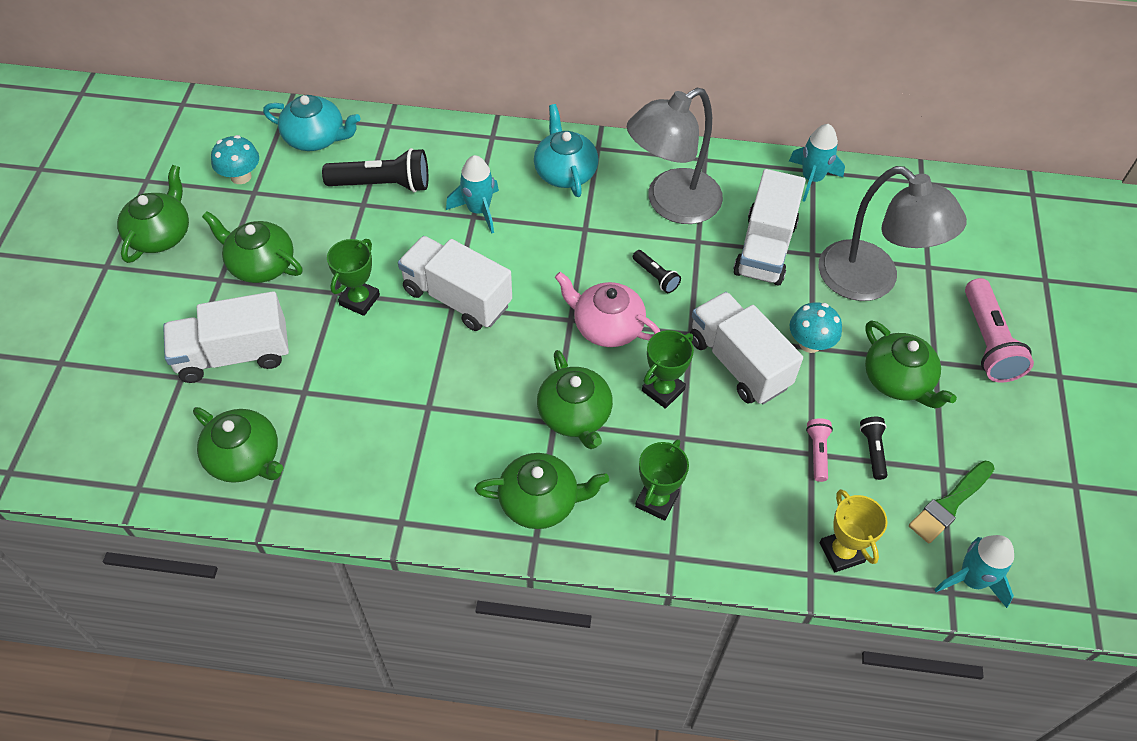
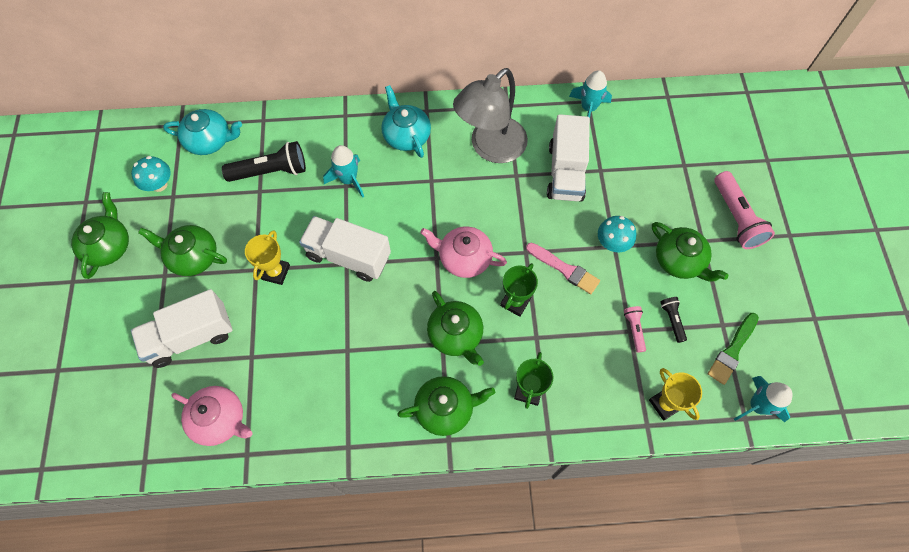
camera: 10 degrees left, 10 degrees up
green teapot [193,407,283,483] -> pink teapot [171,386,253,446]
green trophy [327,239,380,316] -> yellow trophy [245,230,290,285]
black flashlight [633,250,681,293] -> none
white truck [690,292,803,404] -> pink brush [526,242,600,294]
grey lamp [818,166,967,301] -> none

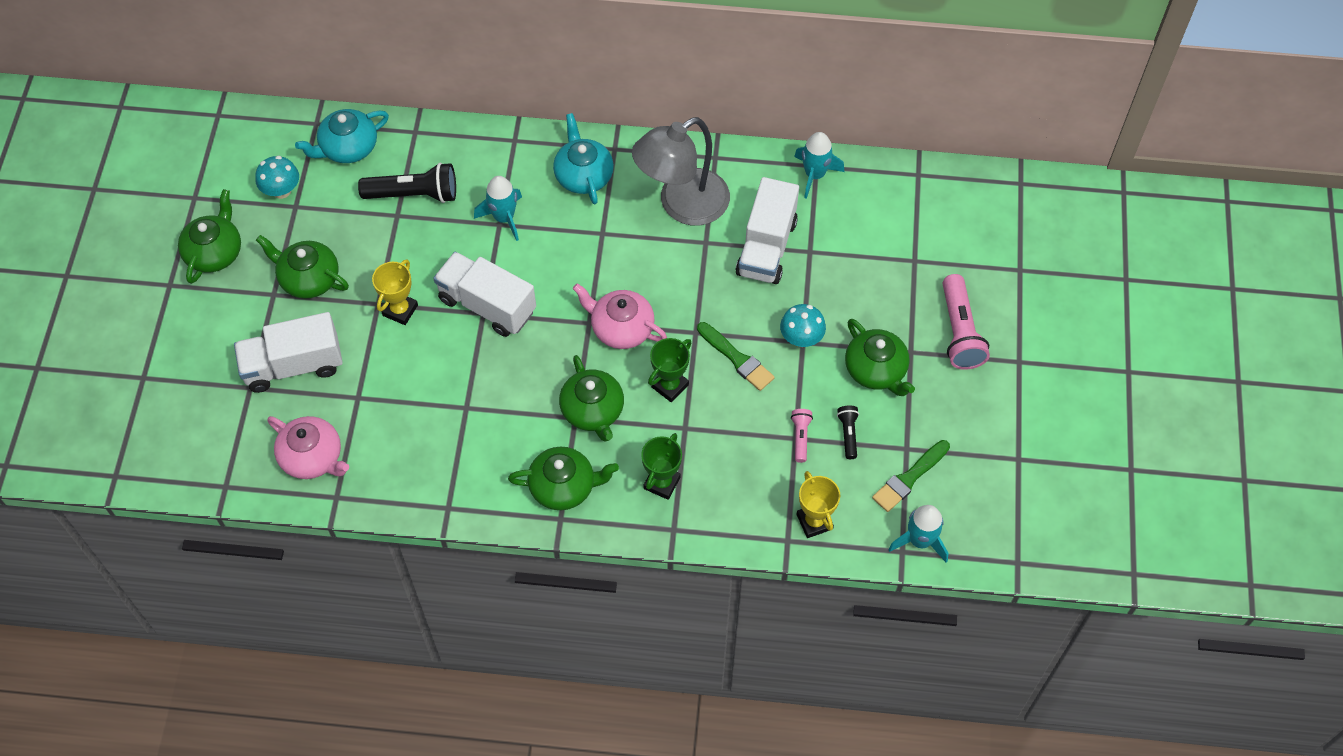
camera: 10 degrees right, 5 degrees down
turquoise teapot [163,109,242,155] -> turquoise teapot turned 135 degrees clockwise [295,109,389,163]
pink brush [526,242,600,294] -> green brush [697,322,775,391]

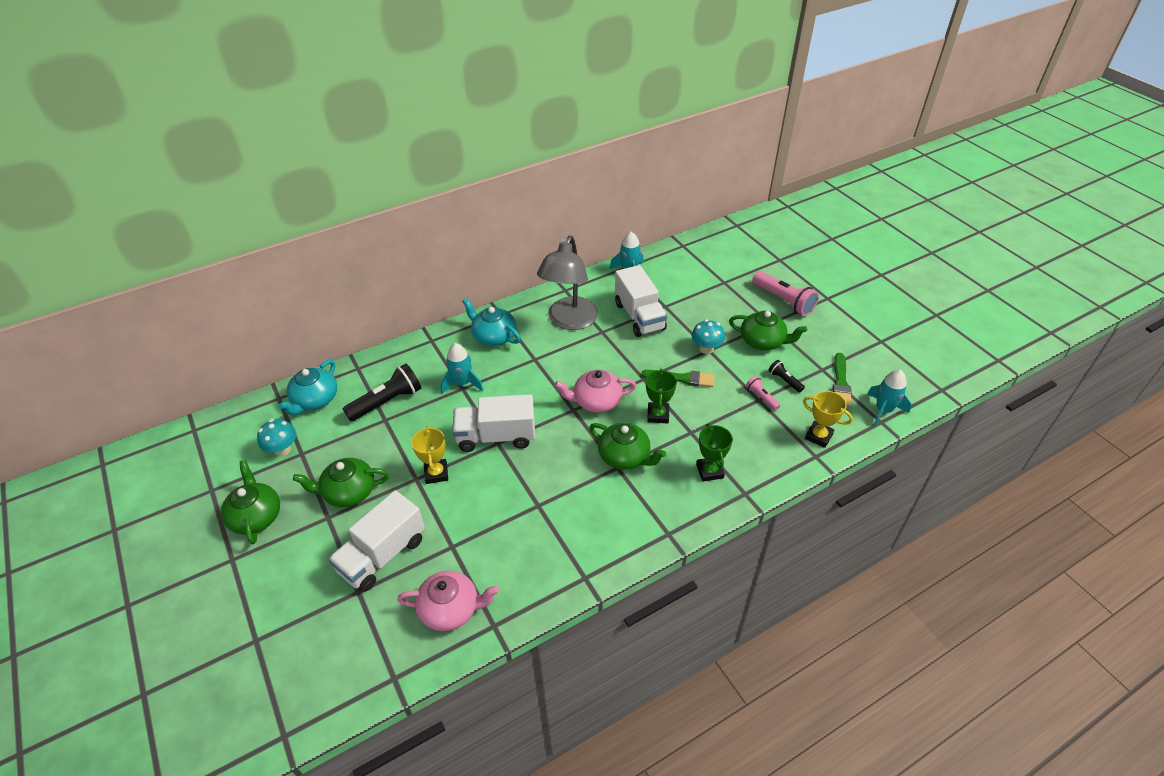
camera: 35 degrees left, 15 degrees down
green teapot [508,447,619,510] -> none

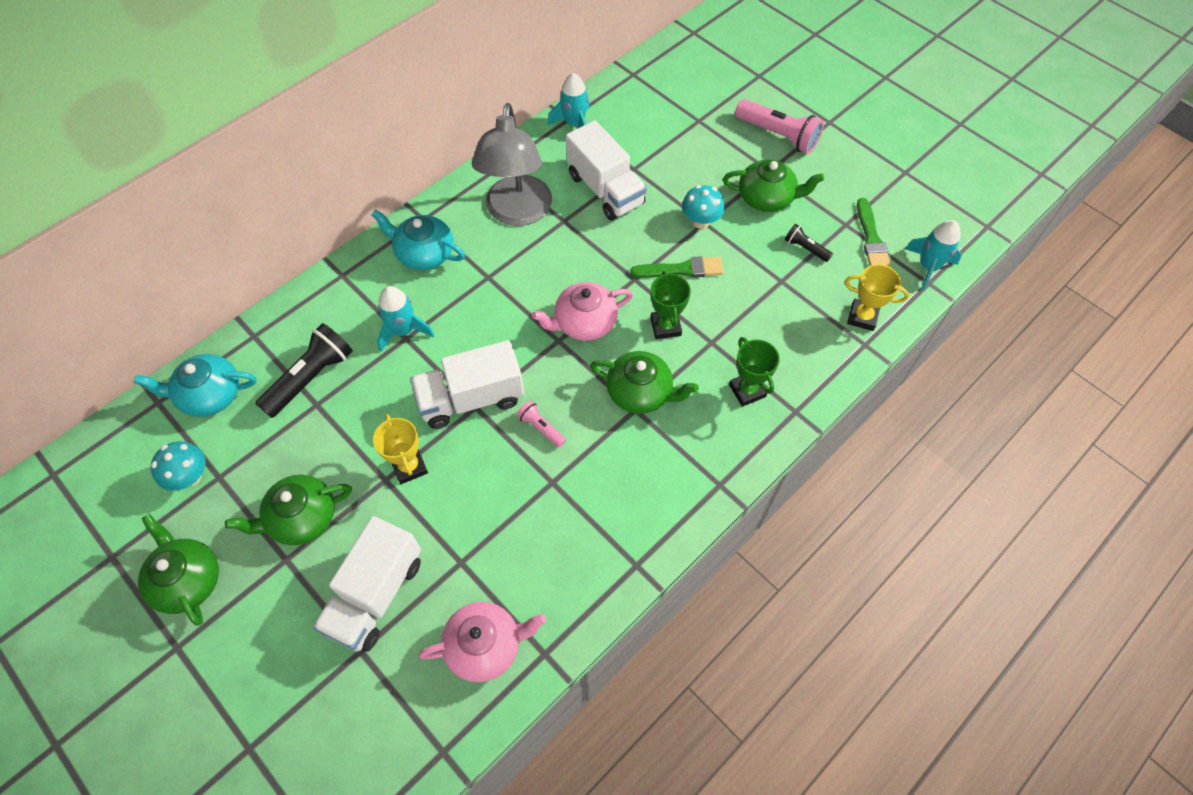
camera: 15 degrees left, 15 degrees up
turquoise teapot [278,360,337,415] -> turquoise teapot turned 75 degrees clockwise [134,354,256,417]
pink flashlight [746,376,780,411] -> pink flashlight moved to [517,400,566,448]

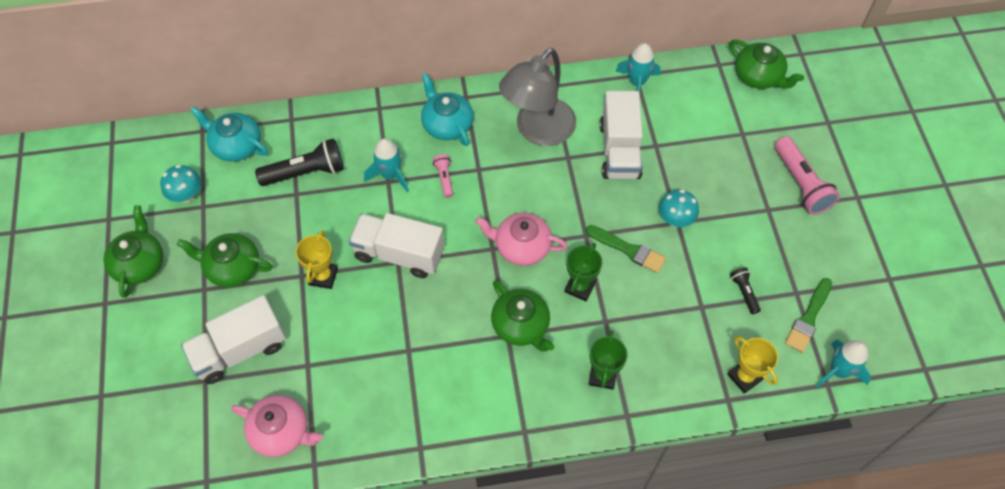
camera: 35 degrees right, 0 degrees up
pink flashlight [517,400,566,448] -> pink flashlight moved to [433,154,453,198]
green teapot [723,160,824,212] -> green teapot moved to [729,40,804,89]

